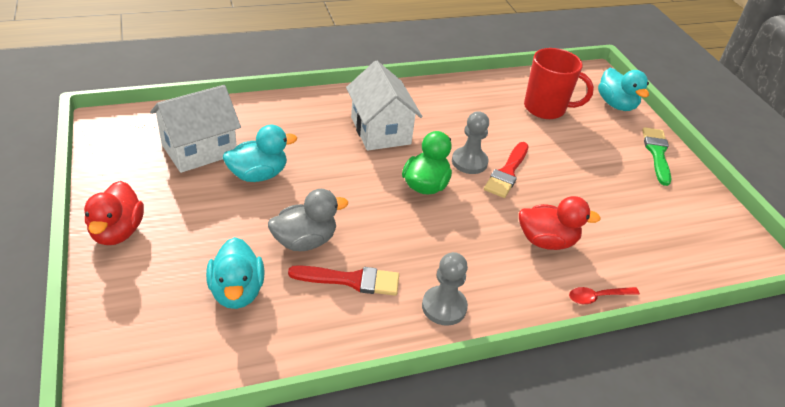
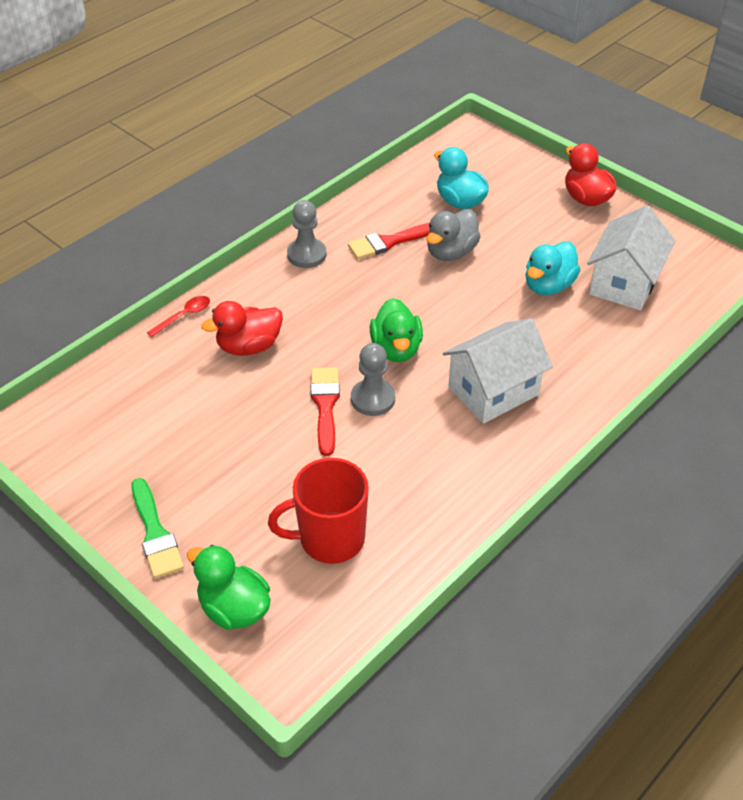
camera: 155 degrees right, 5 degrees up
white house [346,61,423,151] -> white house turned 75 degrees counterclockwise [443,318,553,424]
turquoise duck [598,68,649,111] -> green duck [187,545,271,630]

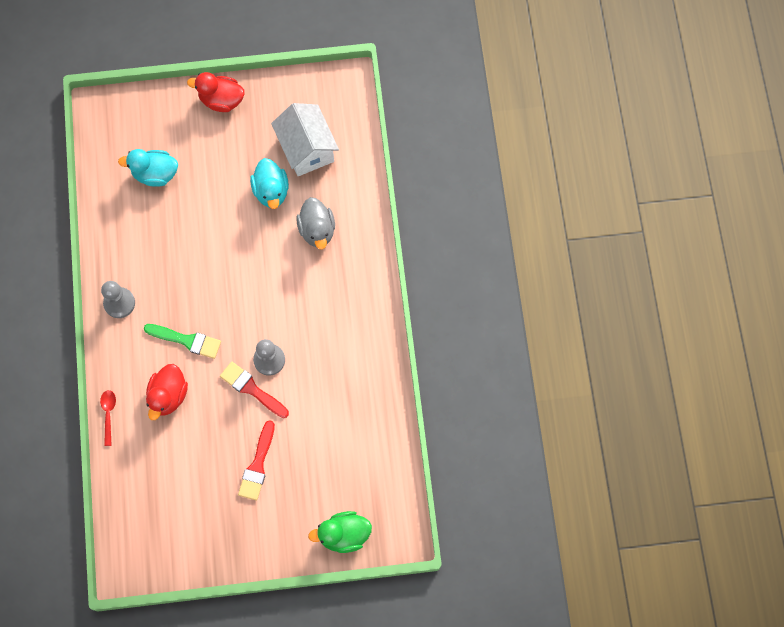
camera: 50 degrees left, 25 degrees up
green brush [131,478,184,578] -> green brush moved to [144,324,221,359]
red mug [268,458,369,564] -> none
red brush [348,223,430,259] -> red brush moved to [238,420,275,500]
green duck [370,298,423,362] -> none
grey duck [426,209,481,261] -> grey duck moved to [296,197,335,249]
white house [443,318,553,424] -> none

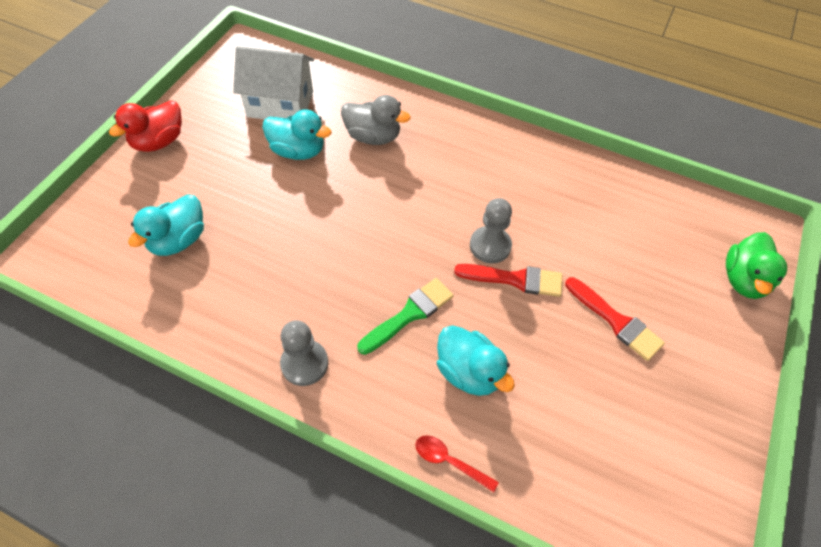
camera: 60 degrees left, 15 degrees down
red duck [146,364,188,420] -> turquoise duck [437,325,515,396]
red brush [220,362,289,418] -> red brush turned 150 degrees counterclockwise [454,264,562,297]

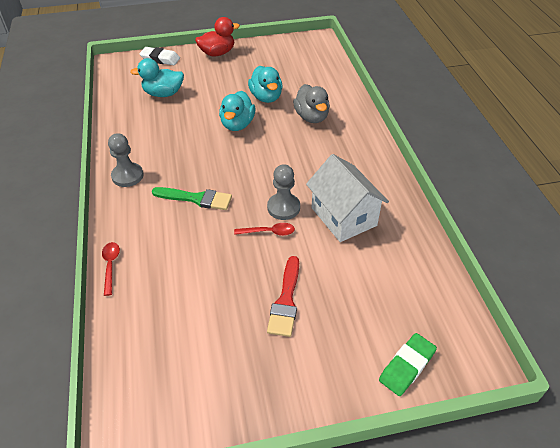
camera: 55 degrees right, 10 degrees down
red duck [109,100,182,152] -> red duck turned 150 degrees clockwise [195,17,240,57]
white house [233,46,314,119] -> white house moved to [306,154,389,242]
turquoise duck [437,325,515,396] -> turquoise duck moved to [219,91,255,131]
red brush [454,264,562,297] -> red spoon [234,223,295,236]
green duck [726,232,787,299] -> green eraser [379,333,437,396]
none -> white eraser [139,47,180,65]

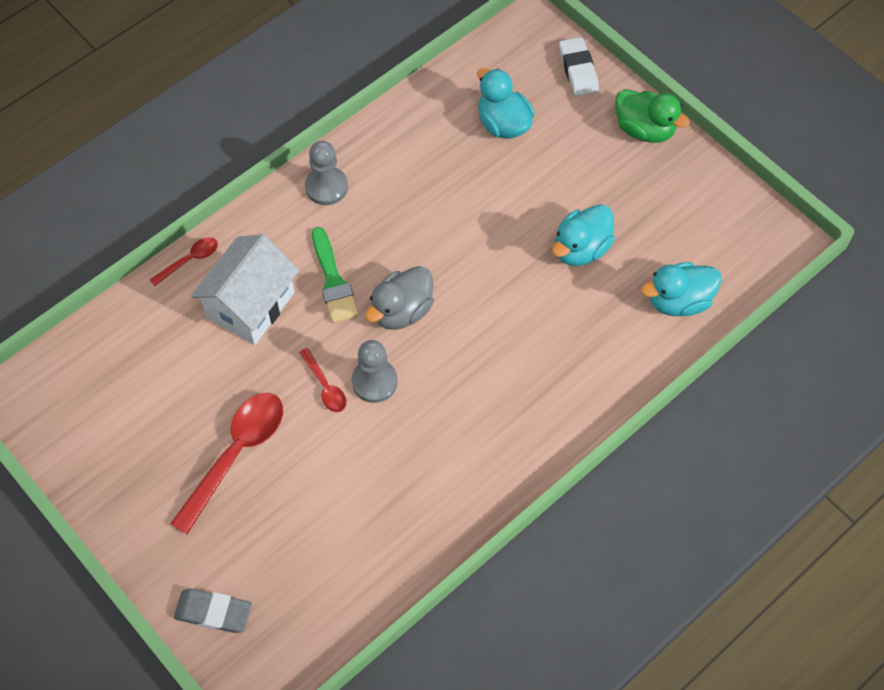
camera: 60 degrees right, 15 degrees up
red duck [195,17,240,57] -> green duck [615,89,690,143]
turquoise duck [219,91,255,131] -> turquoise duck moved to [641,262,722,316]
red brush [267,256,299,337] -> red spoon [170,393,283,534]
grey duck [293,84,330,123] -> grey duck moved to [365,266,434,330]
white house [306,154,389,242] -> white house moved to [191,234,299,345]
green eraser [379,333,437,396] -> grey eraser [174,589,252,633]

